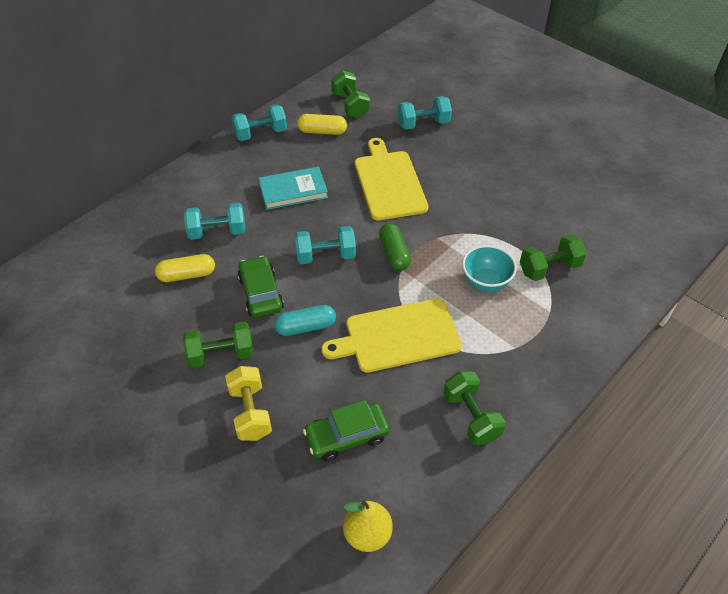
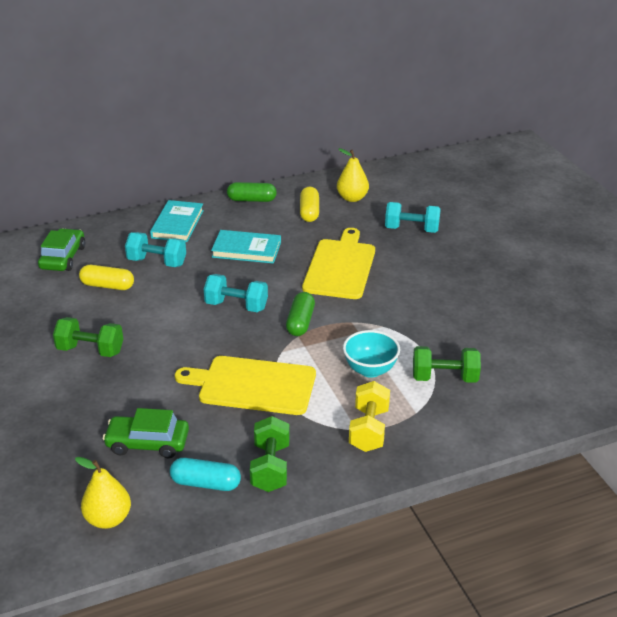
camera: 25 degrees right, 15 degrees down
yellow dumbbell [225,366,272,441] -> yellow dumbbell moved to [349,381,390,452]
turquoise dumbbell [231,104,287,141] -> green capsule [227,182,277,202]
green car [238,256,284,318] -> green car moved to [38,228,85,271]
turquoise capsule [274,305,336,336] -> turquoise capsule moved to [170,458,241,491]
yellow capsule [298,114,347,135] -> yellow capsule turned 60 degrees clockwise [300,187,319,222]
green dumbbell [331,70,370,118] -> yellow pear [337,148,369,202]
none -> turquoise book [150,200,204,242]

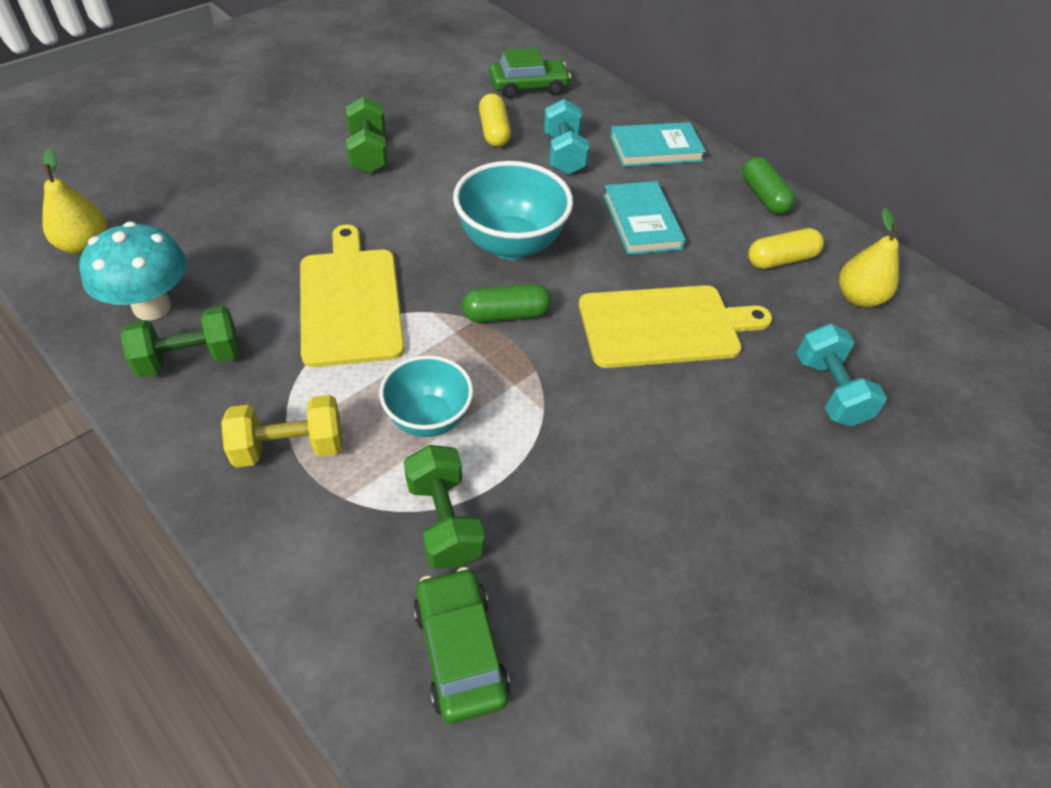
camera: 65 degrees right, 15 degrees up
green car [103,408,189,458] -> green car moved to [413,567,510,724]
turquoise capsule [170,458,241,491] -> turquoise mushroom [79,221,187,321]
turquoise dumbbell [204,274,268,312] -> turquoise bowl [453,161,573,260]

